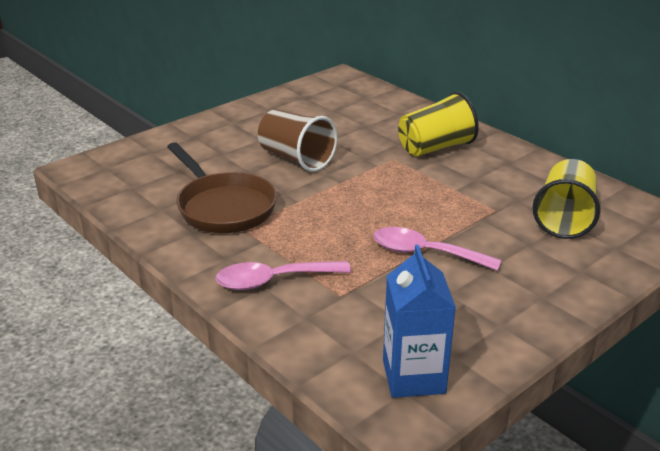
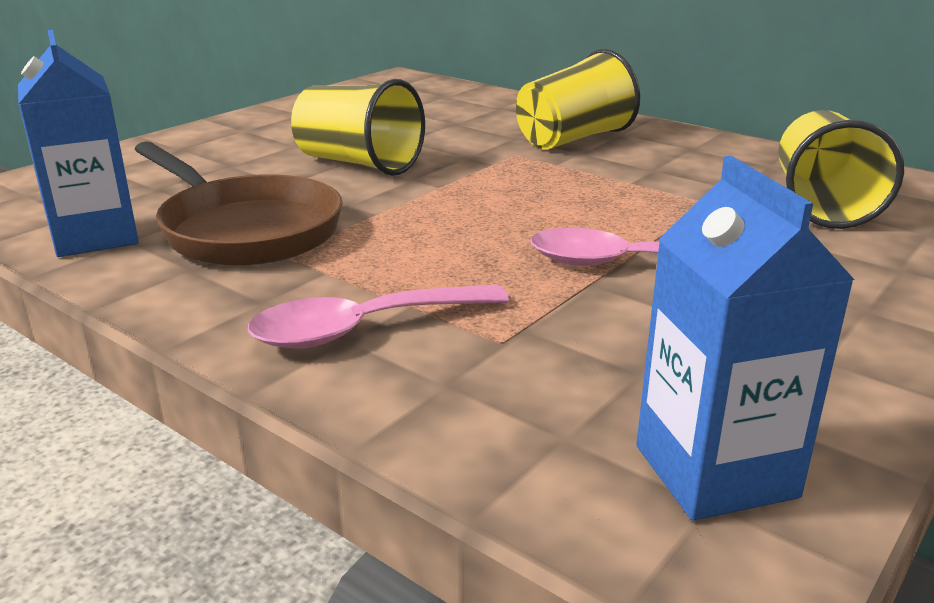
camera: 10 degrees left, 5 degrees down
brown cup [258,109,338,172] -> yellow cup [291,79,425,176]
none -> blue carton [18,30,139,257]

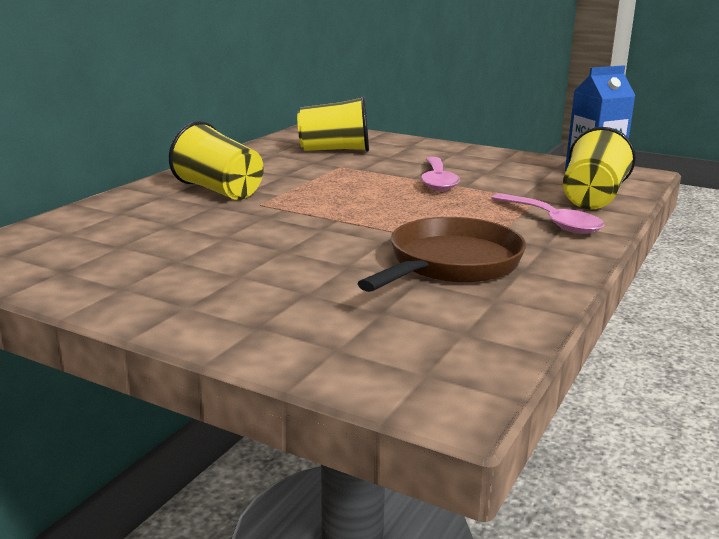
camera: 100 degrees left, 5 degrees down
blue carton [18,30,139,257] -> none
yellow cup [291,79,425,176] -> yellow cup moved to [563,127,636,209]

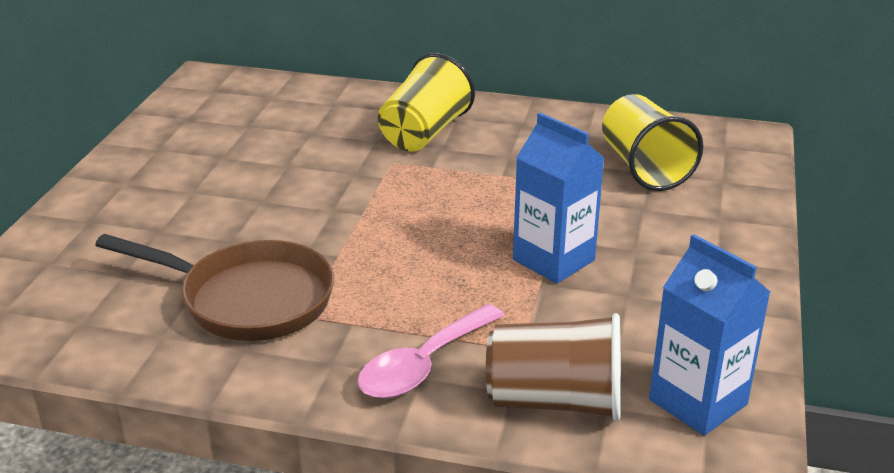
camera: 75 degrees right, 10 degrees up
pink spoon [421,157,460,191] -> blue carton [513,113,605,284]
yellow cup [563,127,636,209] -> brown cup [486,313,621,421]

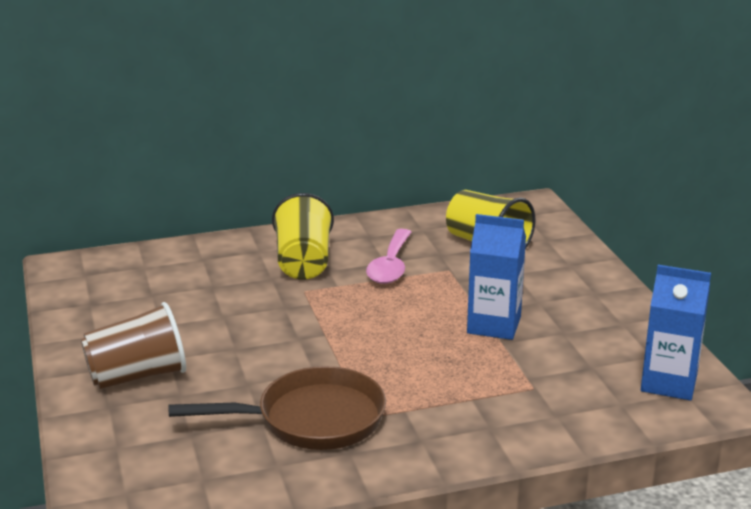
camera: 30 degrees left, 5 degrees down
pink spoon [357,304,505,399] -> pink spoon moved to [366,229,411,284]
brown cup [486,313,621,421] -> brown cup moved to [81,302,186,389]

